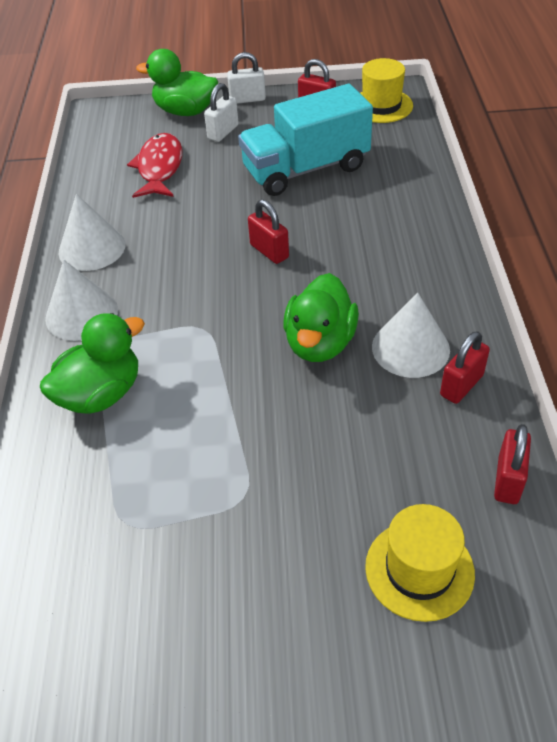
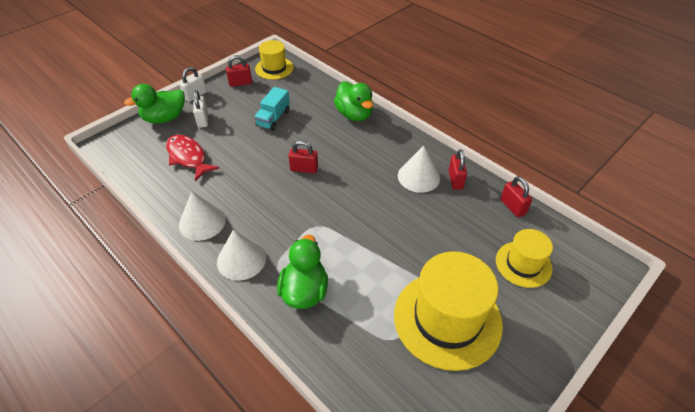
camera: 45 degrees left, 0 degrees up
turquoise truck [238,84,373,196] -> turquoise truck [254,87,290,131], size x0.55
green duck [283,273,359,362] -> green duck moved to [334,81,373,121]
none -> yellow hat [394,251,503,371]

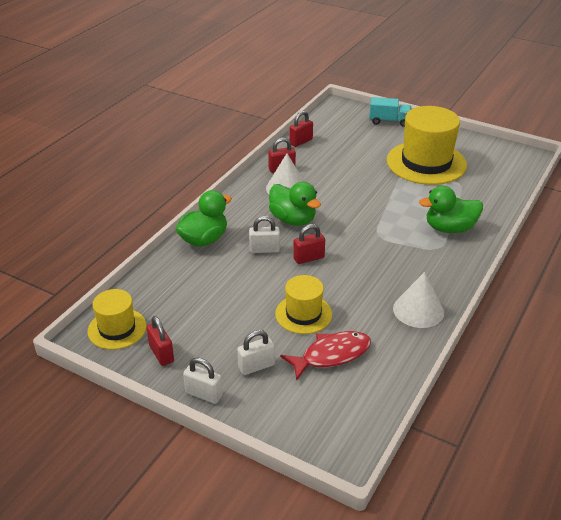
camera: 105 degrees left, 10 degrees down
green duck [124,84,185,124] -> green duck moved to [269,182,321,226]
red fish [166,135,219,181] -> red fish turned 150 degrees counterclockwise [280,331,371,381]
white cone [217,230,266,281] -> none
turquoise truck [254,87,290,131] -> turquoise truck moved to [369,97,411,127]
red padlock [288,140,318,173] -> red padlock turned 75 degrees clockwise [293,224,325,264]
yellow hat [496,229,553,288] -> yellow hat moved to [275,275,332,334]
none -> white padlock [249,216,280,253]

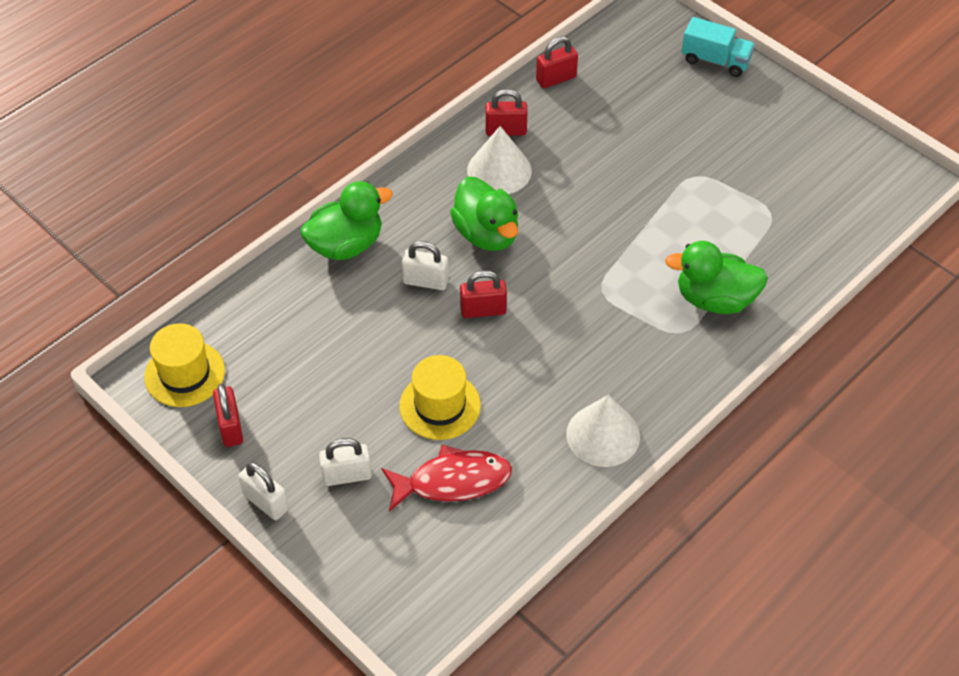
camera: 15 degrees right, 15 degrees up
yellow hat [387,106,467,185] -> none

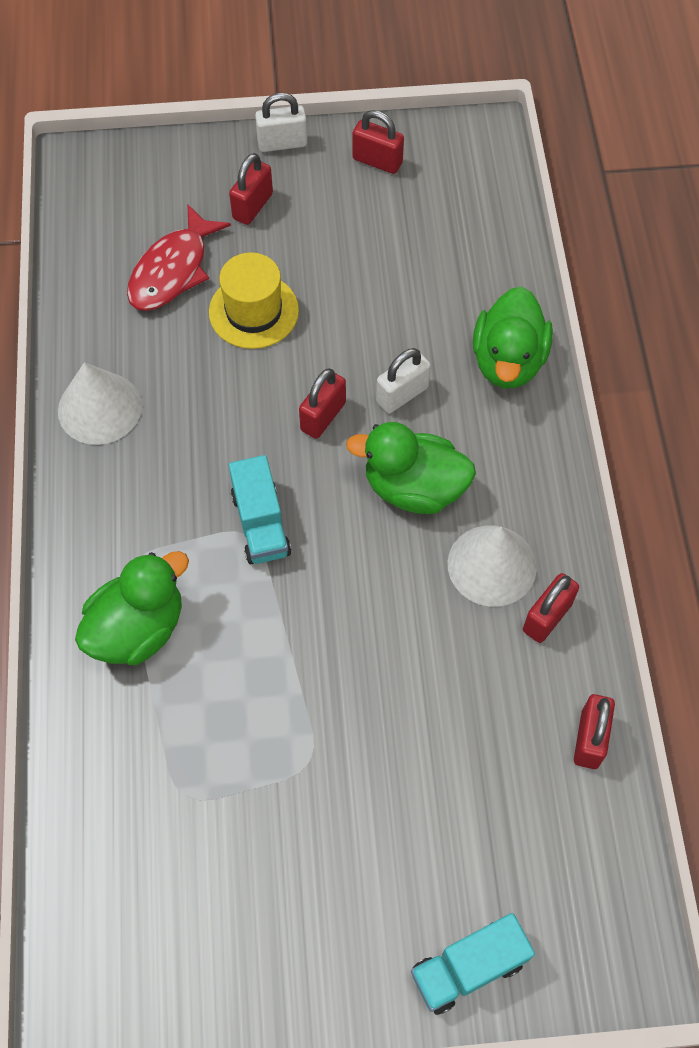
camera: 130 degrees right, 10 degrees up
yellow hat [144,323,225,407] -> none
white padlock [319,438,372,486] -> red padlock [229,153,273,225]
none -> turquoise truck [229,455,291,564]

